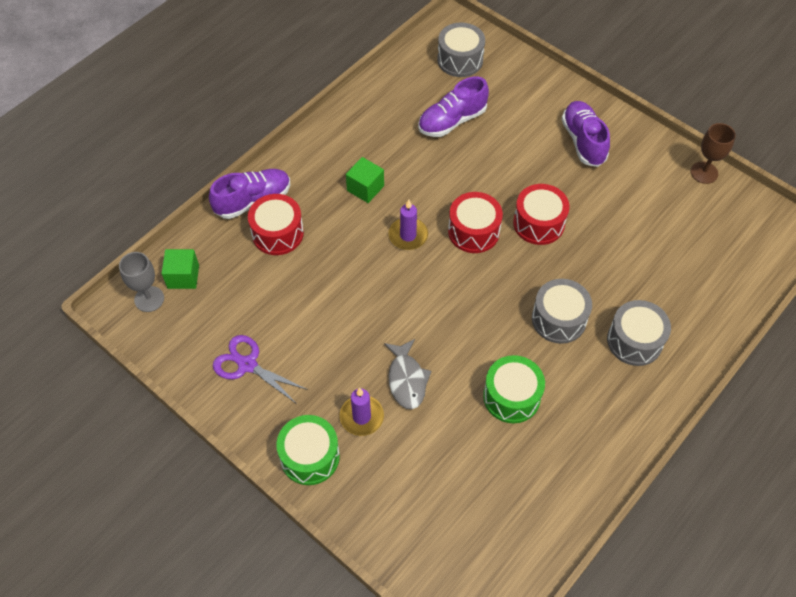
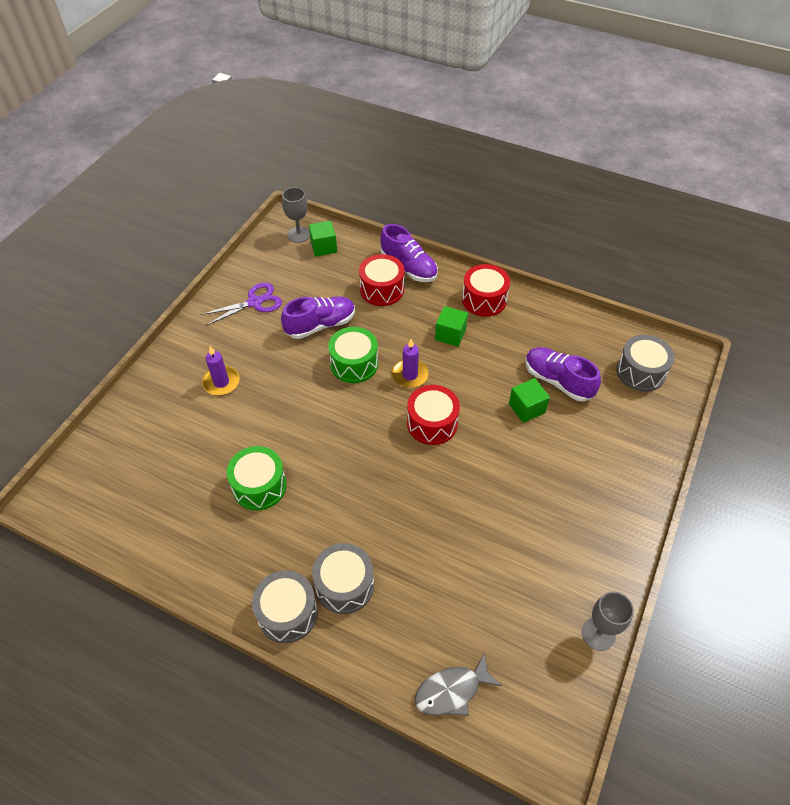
camera: 75 degrees right, 5 degrees down
purple scissors [213,335,308,404] -> purple scissors turned 45 degrees clockwise [200,282,282,326]
green drum [276,415,340,485] -> green drum moved to [328,327,378,383]
grey fish [384,339,432,409] -> grey fish moved to [415,653,502,716]
red drum [513,184,570,245] -> red drum moved to [462,264,510,317]
grey drum [532,279,592,344] -> grey drum moved to [252,570,318,643]
purple shoe [562,101,610,167] -> purple shoe moved to [281,296,355,339]
brown goblet [691,123,736,184] -> grey goblet [582,591,634,651]
none -> green cube [509,378,550,423]

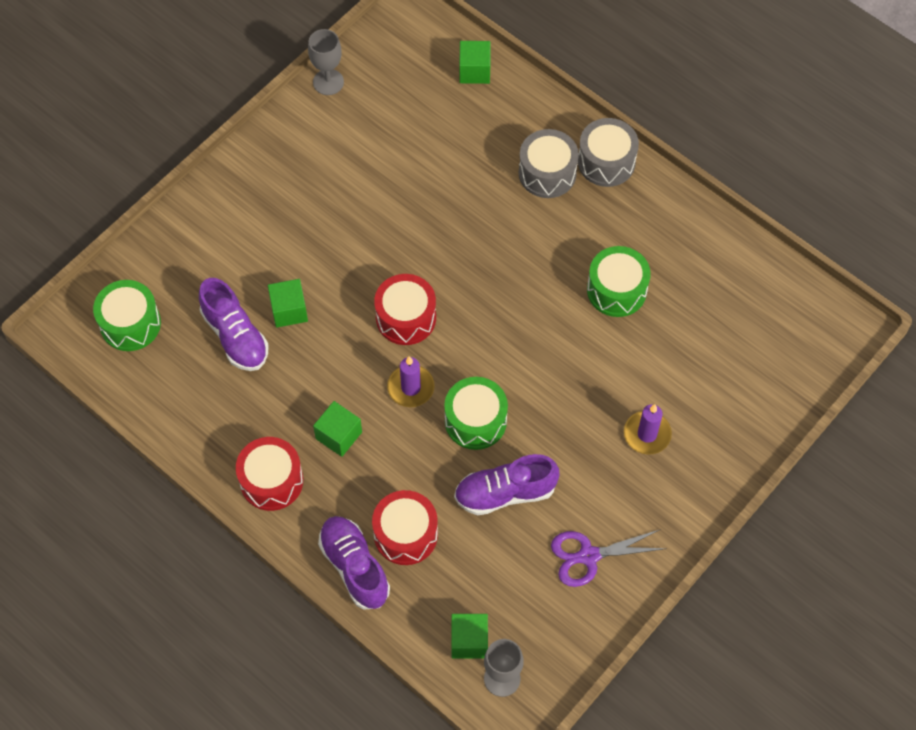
camera: 165 degrees left, 10 degrees up
grey fish [415,653,502,716] -> green cube [459,41,491,84]
grey drum [616,335,674,392] -> green drum [93,280,161,351]

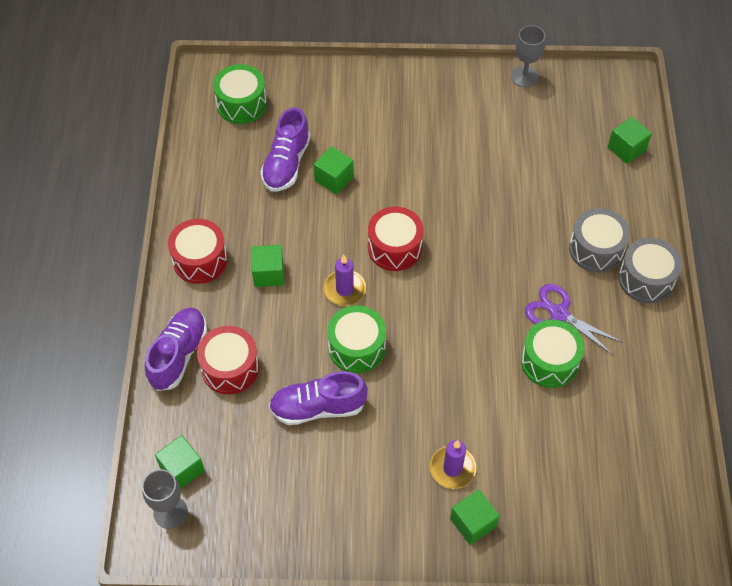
camera: 50 degrees right, 5 degrees down
purple shoe [454,454,559,515] -> purple shoe turned 45 degrees counterclockwise [269,371,368,425]
purple scissors [551,529,667,587] -> purple scissors moved to [525,284,623,355]
none -> green cube [450,489,500,545]

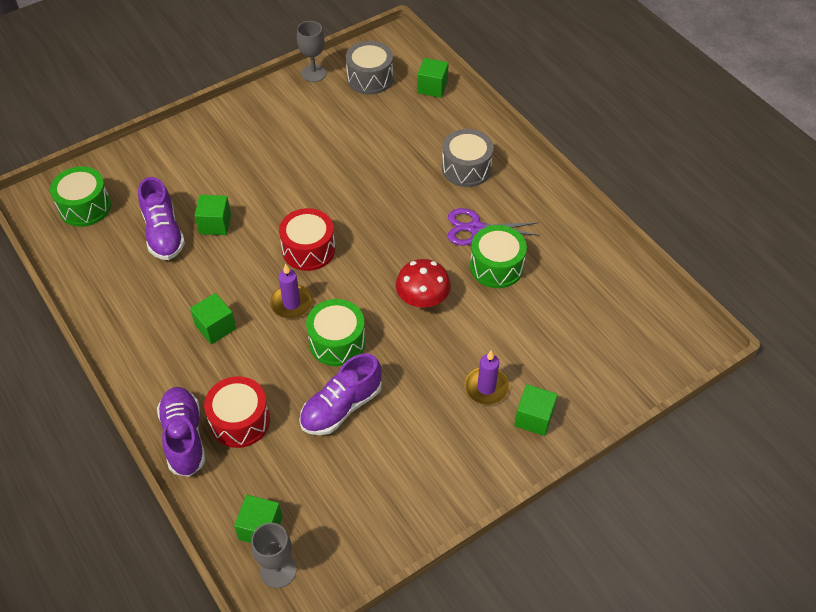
camera: 35 degrees left, 5 degrees down
red drum [168,219,228,284] -> none
grey drum [618,238,682,303] -> grey drum moved to [346,41,393,95]
none -> red mushroom [396,259,451,308]

